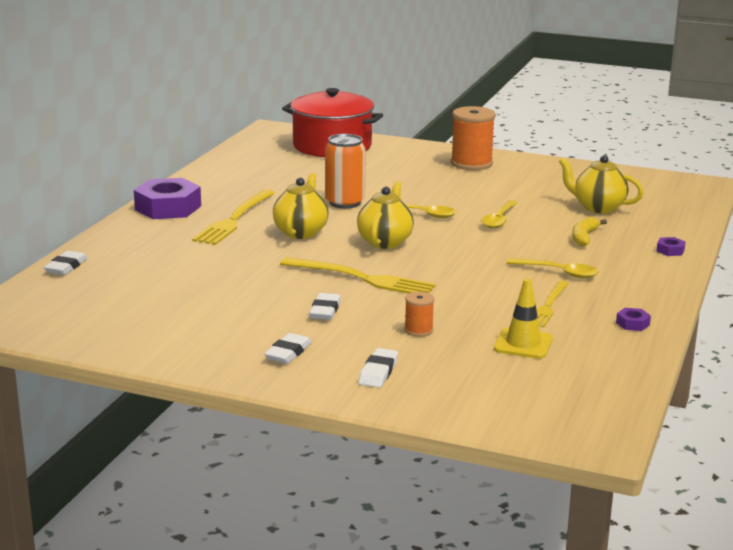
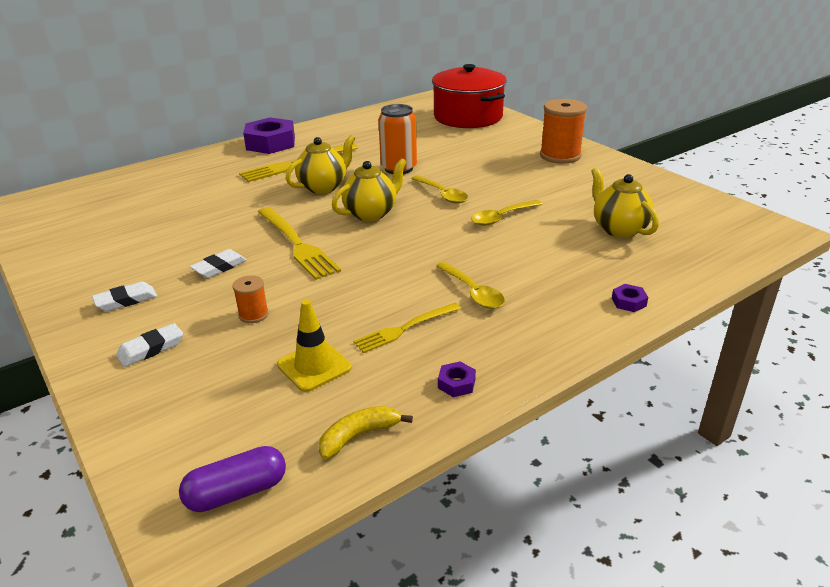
camera: 35 degrees right, 10 degrees up
white eraser [44,251,88,275] -> none
yellow banana [572,217,607,246] -> yellow banana moved to [318,406,413,460]
none -> purple capsule [179,446,286,512]

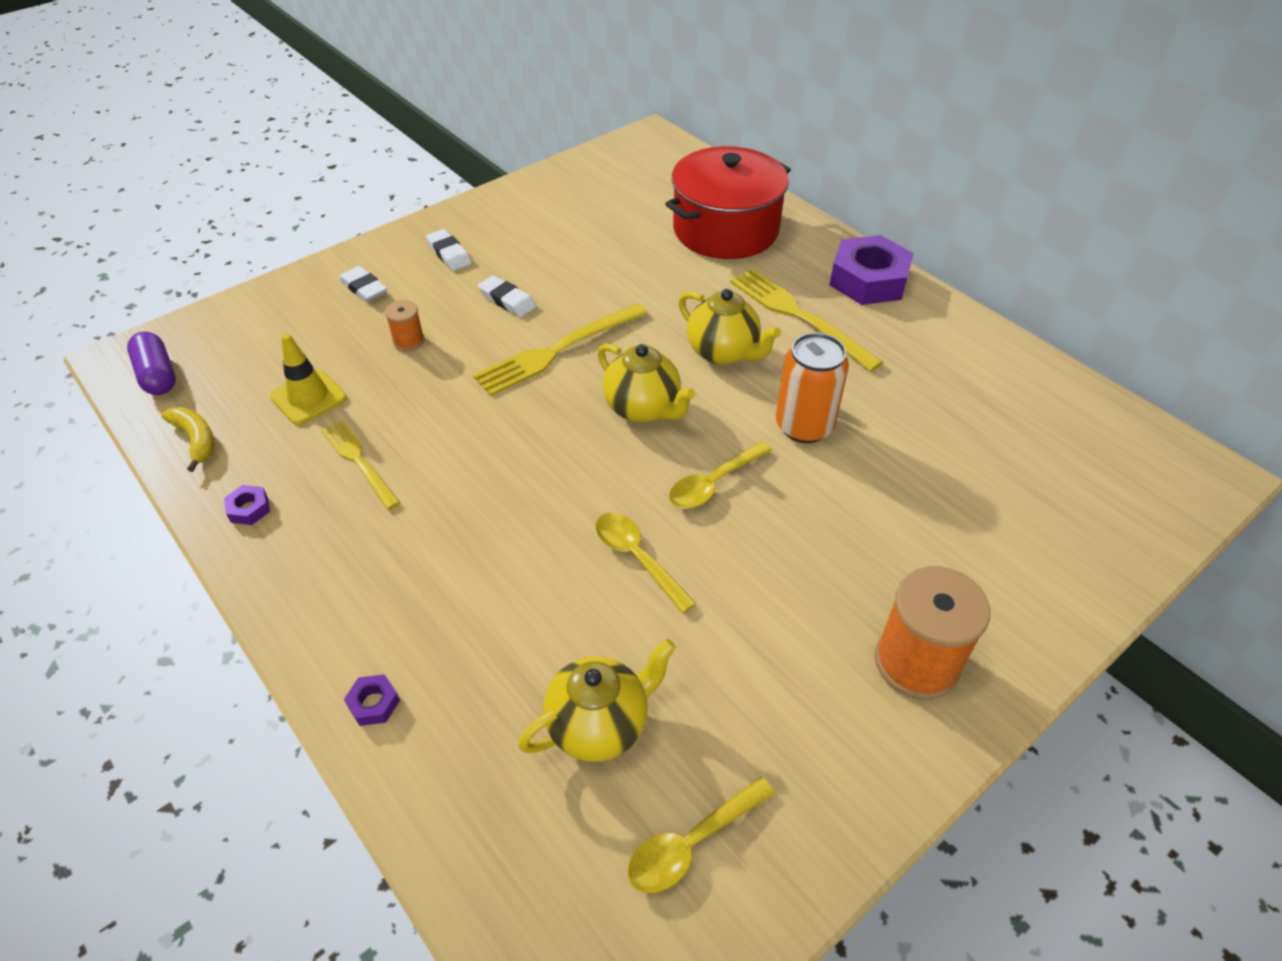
camera: 85 degrees right, 15 degrees up
red pot [432,64,507,128] -> red pot moved to [665,146,791,259]
yellow spoon [436,262,505,309] -> yellow spoon moved to [628,777,775,893]

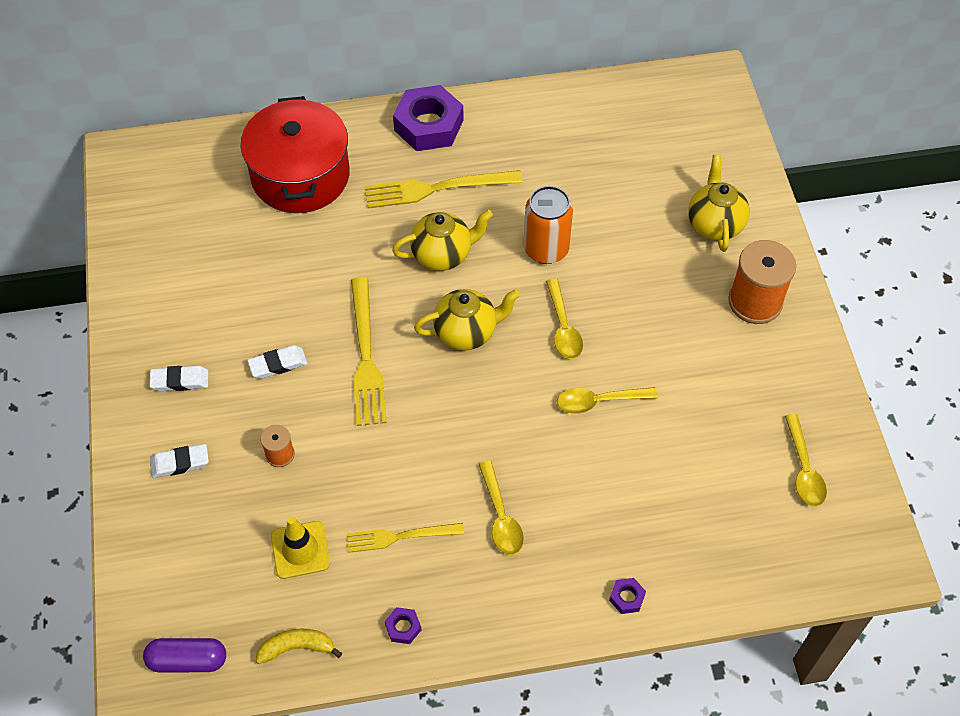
camera: 60 degrees left, 10 degrees up
yellow teapot [518,639,676,762] -> yellow teapot moved to [688,155,749,252]
none -> yellow spoon [479,461,524,555]

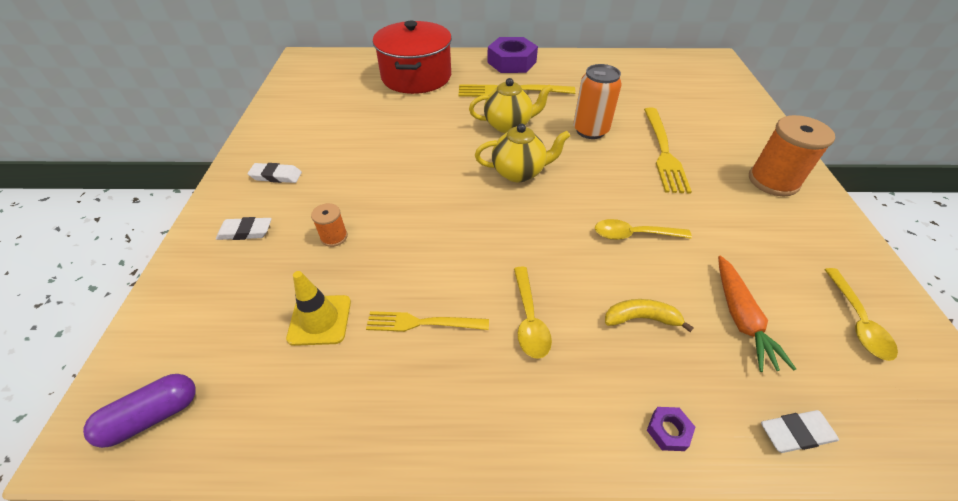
camera: 10 degrees right, 10 degrees down
purple capsule [143,638,226,672] -> purple capsule turned 45 degrees counterclockwise [83,374,195,448]
white eraser [247,345,308,379] -> white eraser moved to [761,410,839,453]
yellow banana [256,629,342,664] -> yellow banana moved to [605,299,694,332]
yellow fork [351,277,387,426] -> yellow fork moved to [644,108,692,193]
purple nut [385,607,421,644] -> none
yellow spoon [546,279,583,359] -> none
yellow teapot [688,155,749,252] -> none
none -> orange carrot [718,255,796,372]

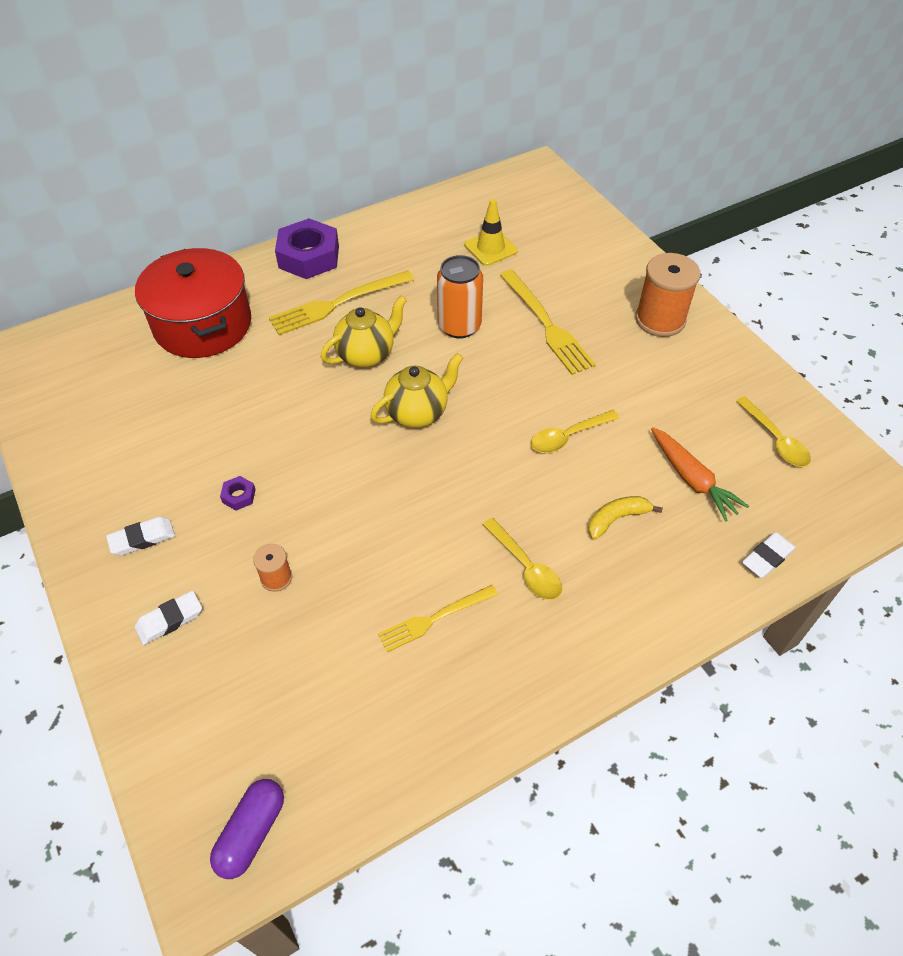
camera: 30 degrees left, 5 degrees up
yellow traffic cone [286,271,351,346] -> yellow traffic cone moved to [465,199,517,266]
purple nut [647,407,695,451] -> purple nut moved to [220,476,256,511]

